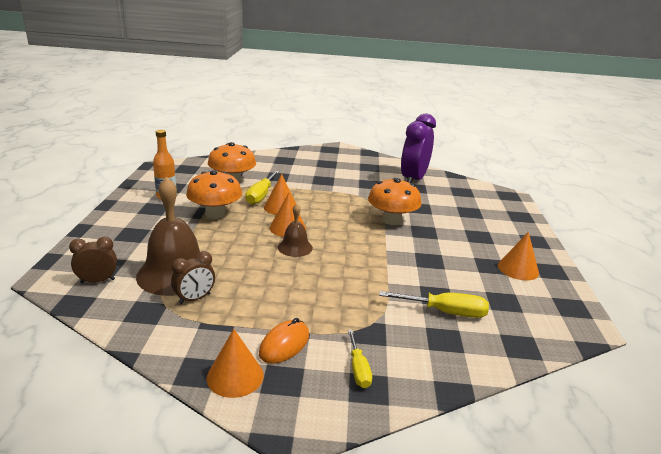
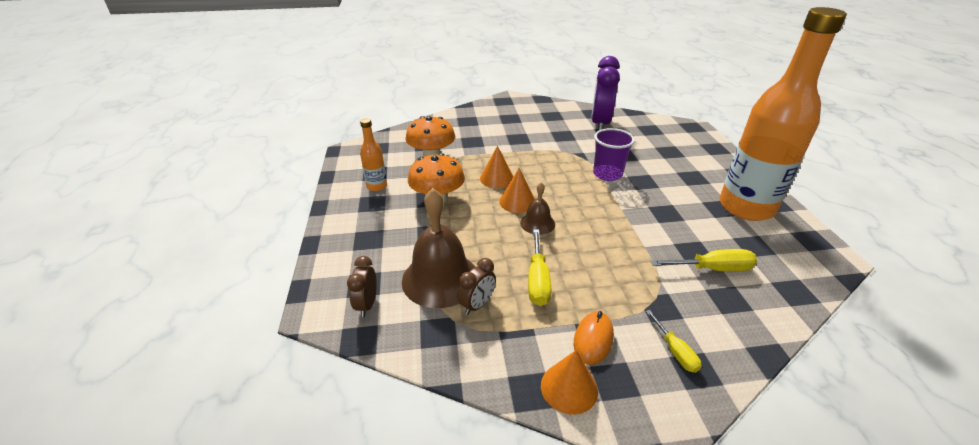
camera: 10 degrees left, 10 degrees up
brown clock [69,237,117,283] -> brown clock turned 60 degrees counterclockwise [347,256,377,317]
yellow screwdriver [246,171,279,205] -> yellow screwdriver moved to [528,229,551,306]
orange mushroom [368,178,422,225] -> purple cup [593,128,635,181]
orange cone [498,232,539,281] -> orange bottle [720,7,847,221]

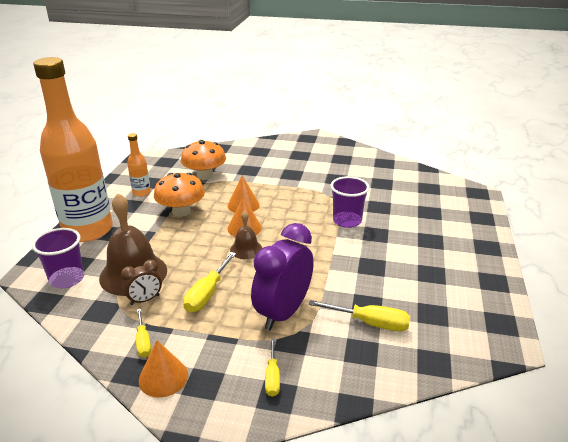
camera: 20 degrees right, 5 degrees down
brown clock [347,256,377,317] -> purple cup [32,228,84,288]
orange mouse [574,311,614,365] -> none
purple clock [591,56,620,131] -> purple clock moved to [251,223,314,330]
orange bottle [720,7,847,221] -> orange bottle moved to [33,57,113,242]
none -> yellow screwdriver [136,309,151,358]

